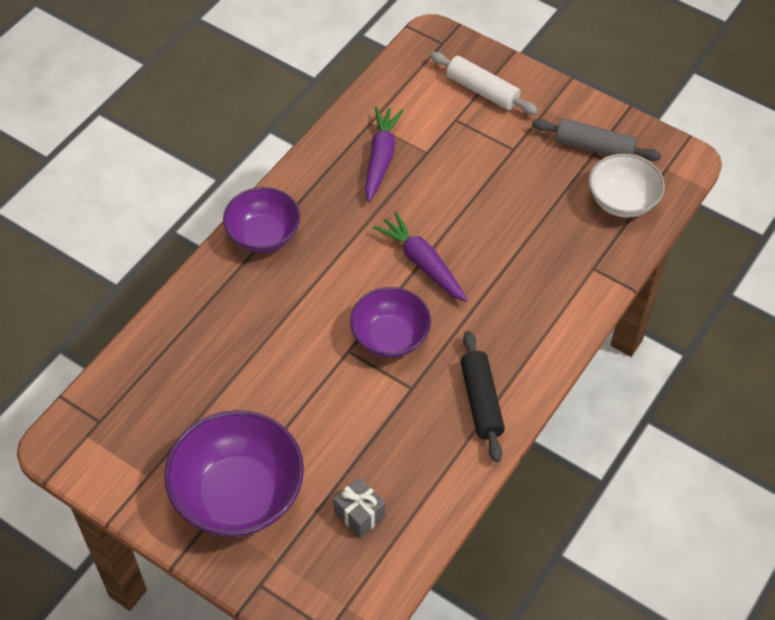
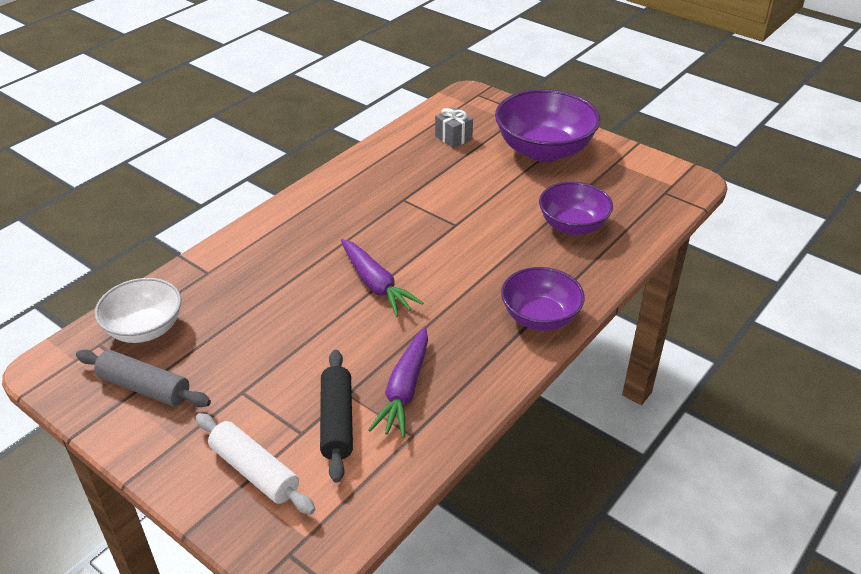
camera: 175 degrees left, 15 degrees down
purple bowl [350,287,431,358] -> purple bowl moved to [539,182,613,235]
black rolling pin [460,331,505,462] -> black rolling pin moved to [320,350,353,483]

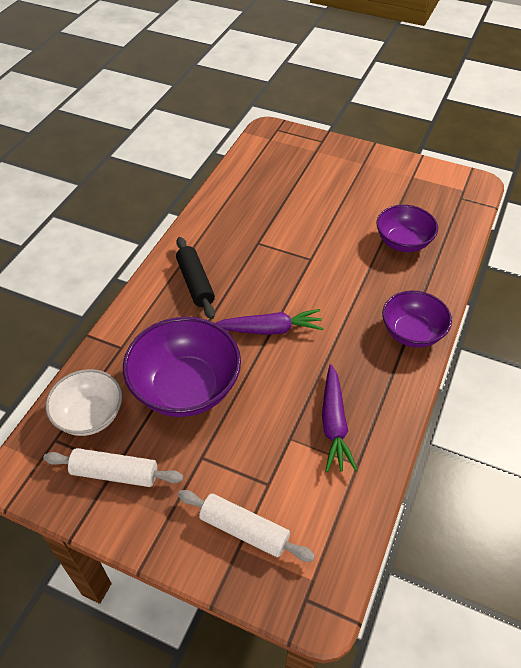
camera: 15 degrees left, 10 degrees up
grey rolling pin [76,350,211,407] -> white rolling pin [43,448,183,487]
black rolling pin [320,350,353,483] -> black rolling pin moved to [176,237,215,319]
purple carrot [341,239,423,317] -> purple carrot turned 45 degrees counterclockwise [216,309,324,335]
grey gift [435,108,473,148] -> none
purple bowl [495,89,600,162] -> purple bowl moved to [123,317,241,417]

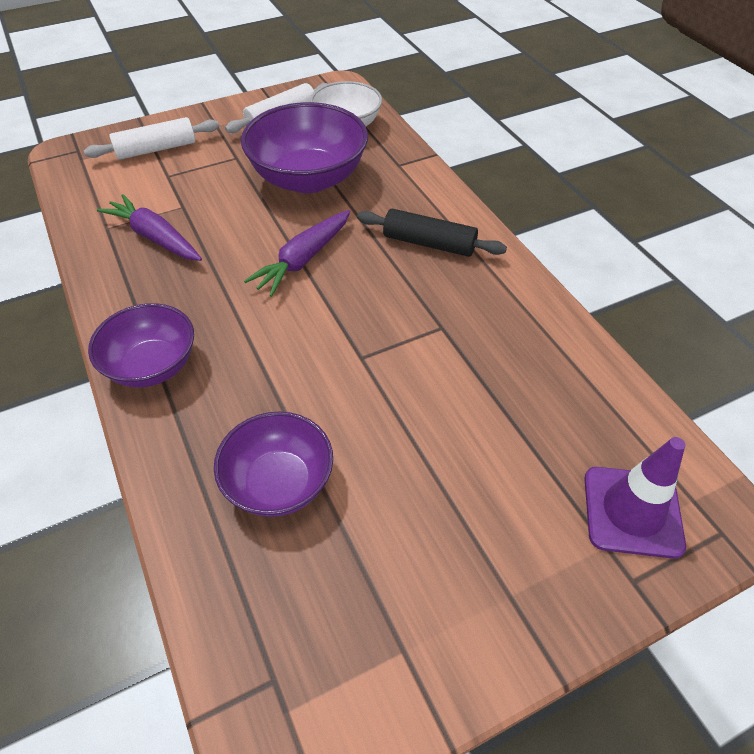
camera: 130 degrees right, 0 degrees up
none -> purple traffic cone [584,437,686,559]

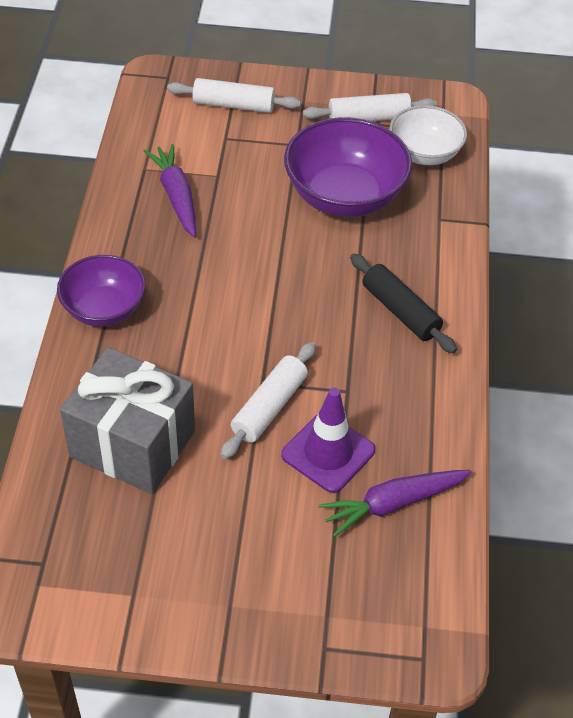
camera: 30 degrees right, 0 degrees up
purple bowl [214,411,333,517] -> grey gift [60,347,195,494]
purple carrot [244,210,350,297] -> purple carrot moved to [319,470,472,537]
purple traffic cone [584,437,686,559] -> purple traffic cone moved to [281,388,375,493]
none -> white rolling pin [221,342,316,459]

